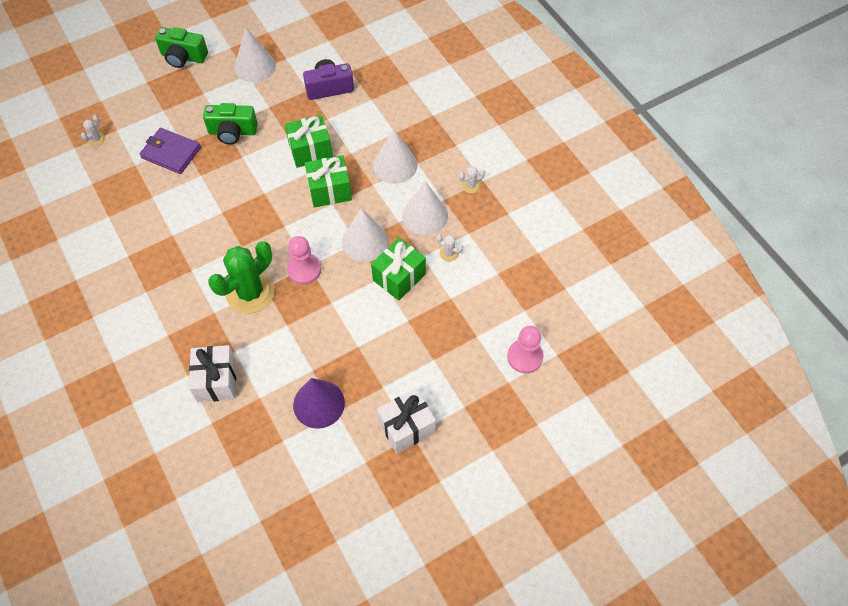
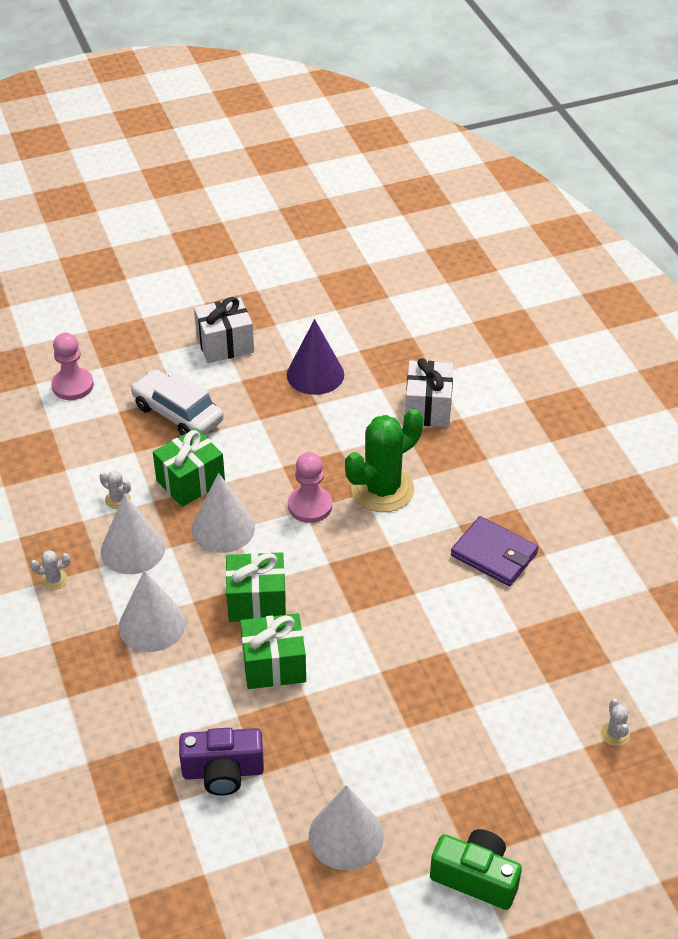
camera: 170 degrees left, 15 degrees down
white cactus [81,115,105,147] -> white cactus turned 45 degrees counterclockwise [600,699,630,746]
purple wallet [140,128,201,174] -> purple wallet moved to [451,516,539,586]
green camera [203,103,258,144] -> none
none -> white car [131,369,224,436]

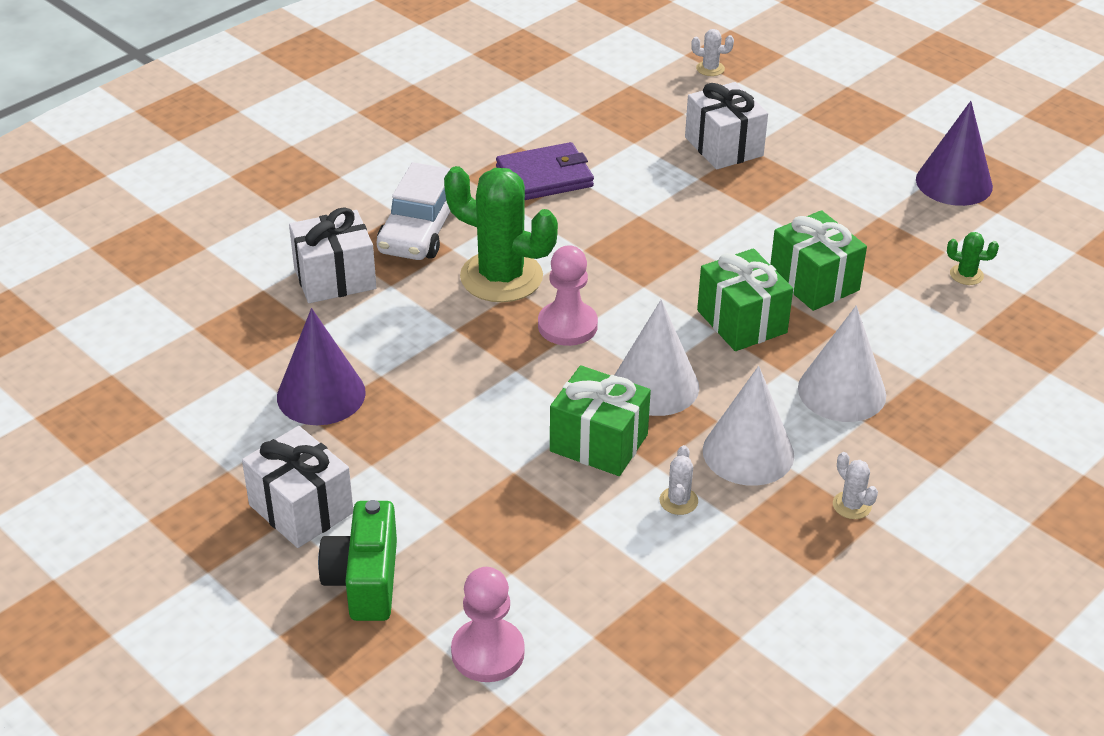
camera: 115 degrees left, 5 degrees down
white car [131,369,224,436] -> white car moved to [377,162,451,260]
purple camera [179,728,264,796] -> green cactus [947,232,999,285]
white cone [309,785,384,870] -> purple cone [916,101,993,206]
green camera [430,829,522,910] -> green camera moved to [318,500,397,621]
purple wallet [451,516,539,586] -> purple wallet turned 60 degrees clockwise [496,142,594,200]
white cactus [600,699,630,746] -> white cactus turned 45 degrees clockwise [691,29,734,76]
none -> white gift [685,82,768,169]

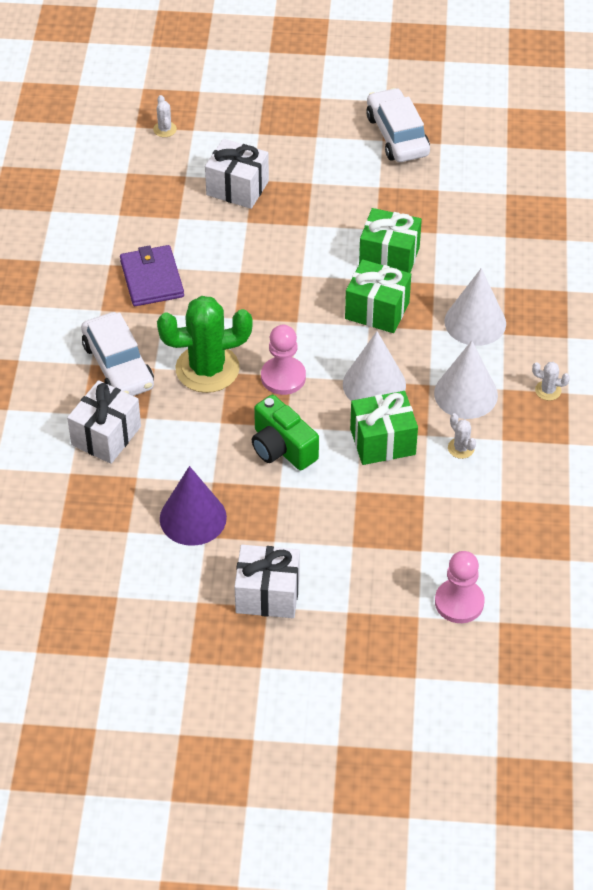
camera: 40 degrees left, 10 degrees up
green camera [318,500,397,621] -> green camera moved to [252,395,319,470]
purple wallet [496,142,594,200] -> purple wallet turned 45 degrees counterclockwise [120,245,184,306]
white cactus [691,29,734,76] -> white cactus turned 75 degrees counterclockwise [153,95,177,137]
purple cone [916,101,993,206] -> white car [366,88,430,162]
green cactus [947,232,999,285] -> none

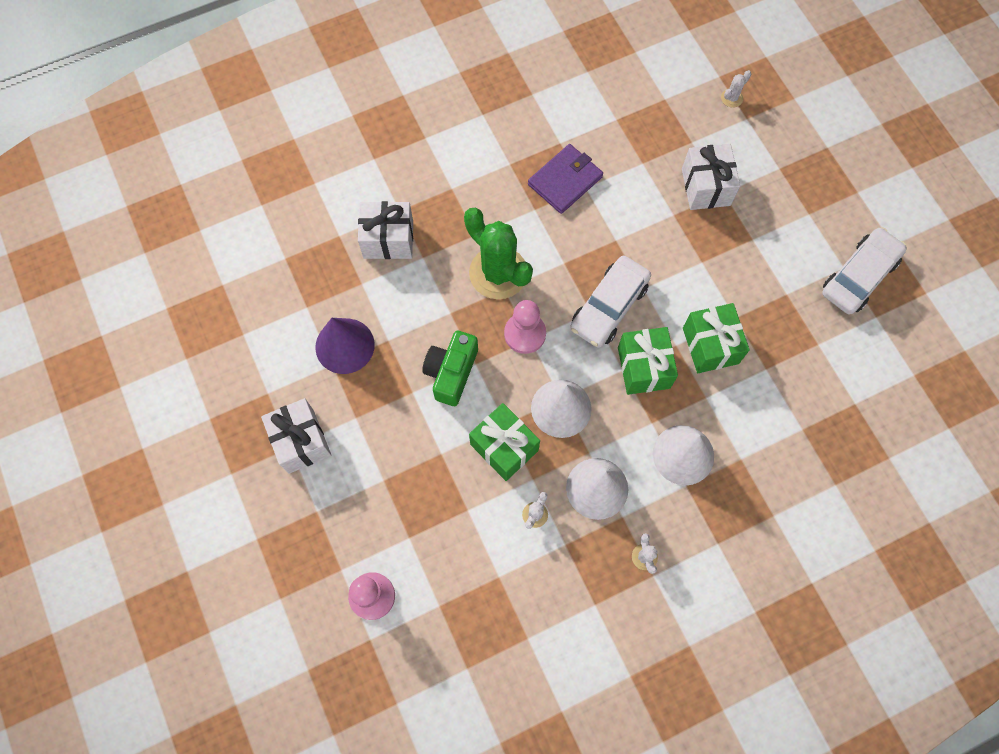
camera: 60 degrees right, 20 degrees up
white car [81,312,154,396] -> white car moved to [570,256,651,348]

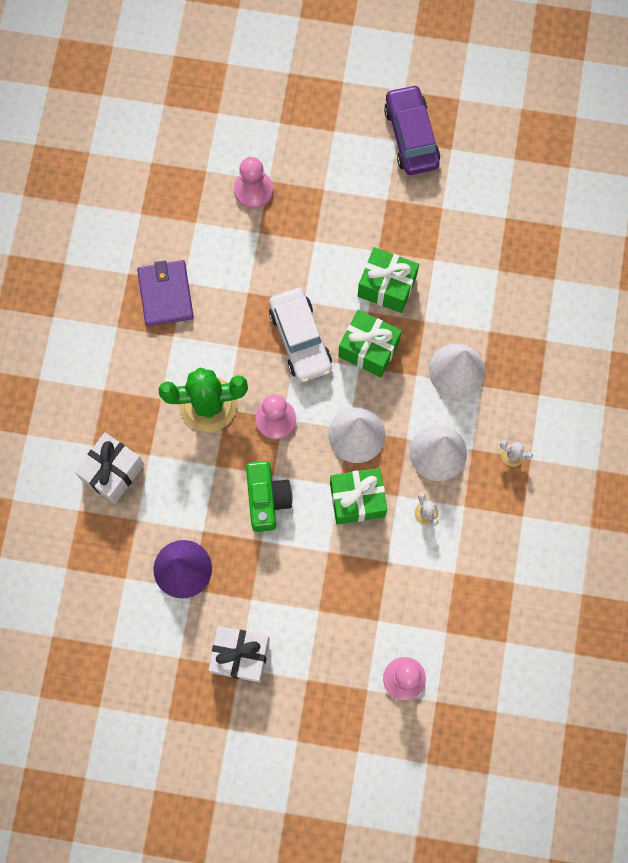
camera: 55 degrees left, 5 degrees up
green camera [422,331,478,406] -> green camera turned 150 degrees counterclockwise [246,461,293,532]
white gift [682,144,740,210] -> pink pawn [234,157,273,209]
white cactus [721,70,751,108] -> none
white car [822,227,907,314] -> purple car [384,84,440,175]

